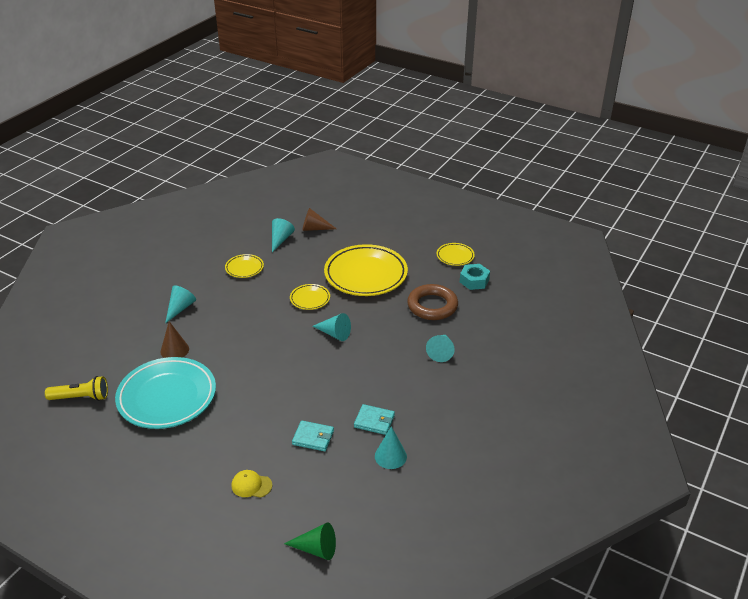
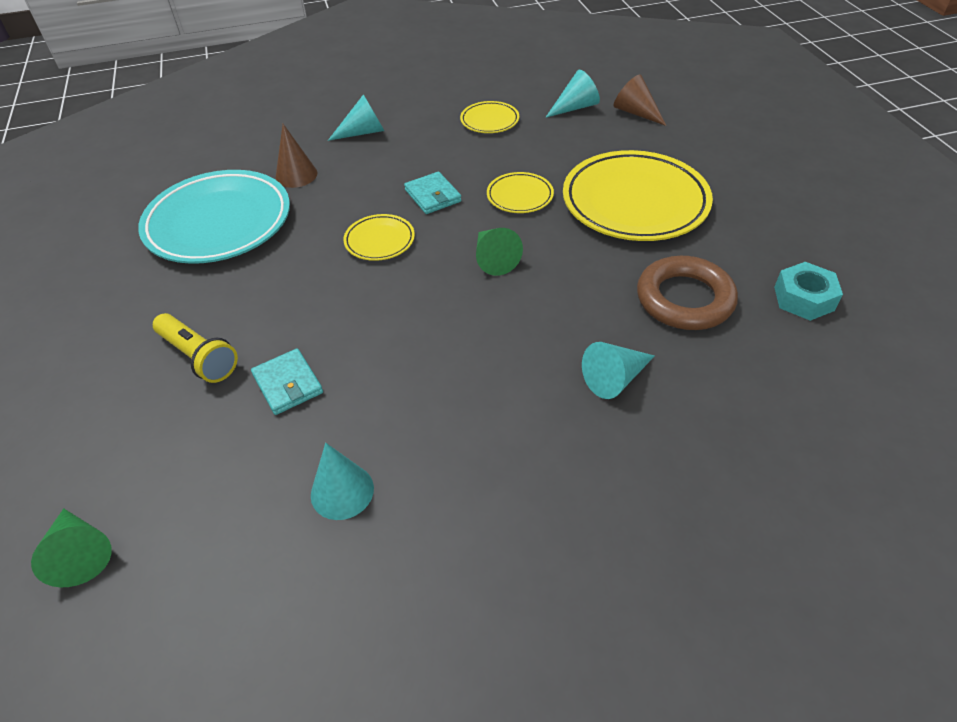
camera: 45 degrees right, 10 degrees up
yellow flashlight [45,376,108,401] -> yellow flashlight moved to [153,313,238,383]
yellow cap [231,470,272,498] -> none
turquoise cone [313,313,351,341] -> green cone [476,228,523,276]
turquoise wallet [354,404,395,435] -> turquoise wallet moved to [404,172,461,214]
yellow plate [437,243,475,266] -> yellow plate moved to [343,214,415,261]

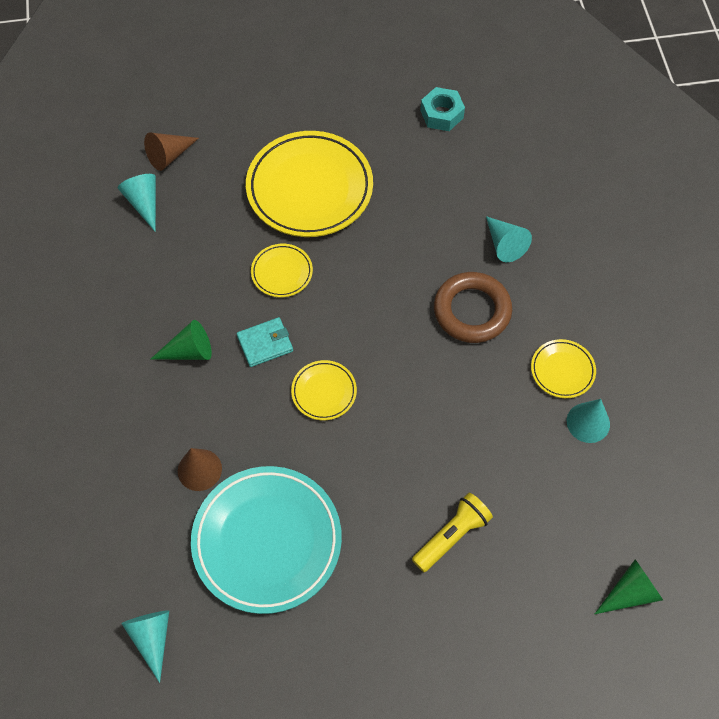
camera: 85 degrees left, 15 degrees up
turquoise wallet [251,348,323,415] -> none
turquoise cone [328,94,384,141] -> turquoise cone moved to [121,610,169,683]
yellow plate [460,101,519,133] -> yellow plate moved to [531,339,596,398]
green cone [476,228,523,276] -> green cone moved to [151,320,212,360]
brown ring [637,256,738,330] -> brown ring moved to [434,272,512,343]

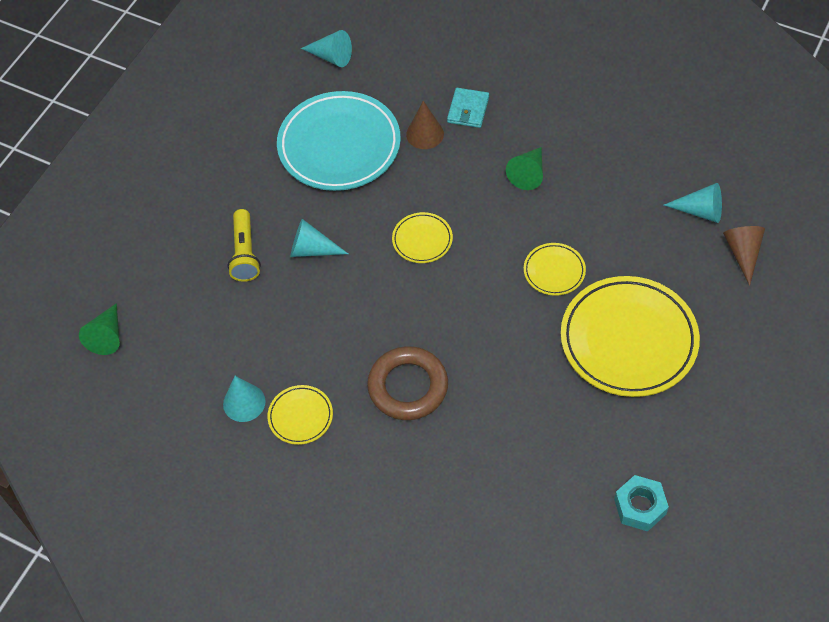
camera: 130 degrees right, 5 degrees down
turquoise wallet [237,317,293,367] -> turquoise wallet moved to [447,88,489,128]
turquoise cone [486,216,532,262] -> turquoise cone moved to [290,219,348,257]

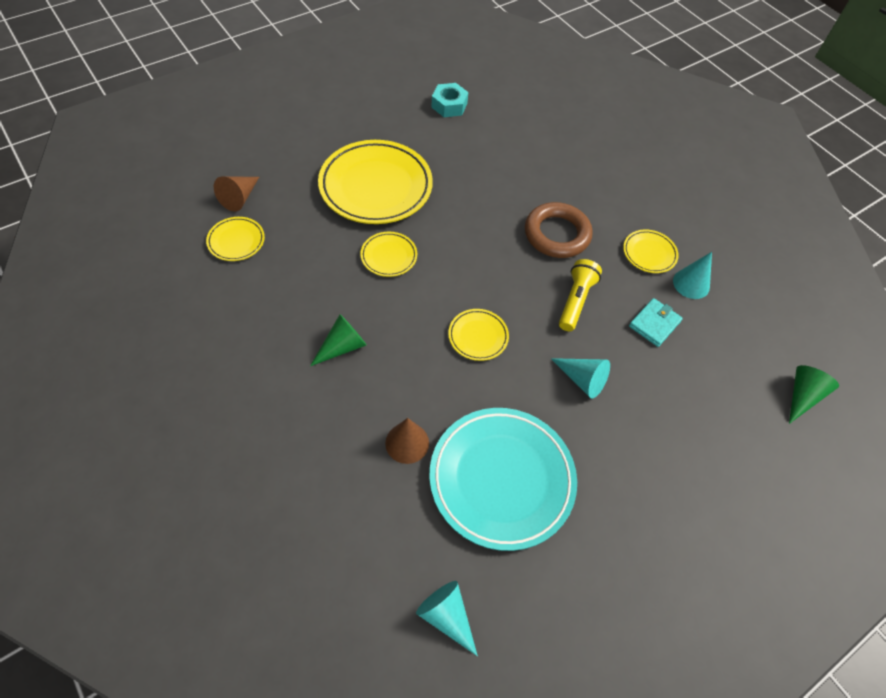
camera: 160 degrees left, 0 degrees up
yellow flashlight [227,209,261,282] -> yellow flashlight moved to [559,259,602,331]
turquoise wallet [447,88,489,128] -> turquoise wallet moved to [629,298,683,347]
turquoise cone [664,183,722,223] -> yellow plate [206,217,265,261]

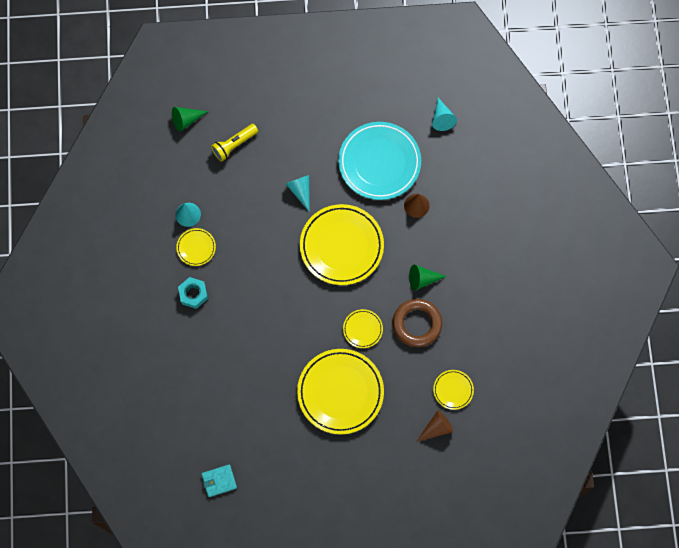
camera: 145 degrees left, 15 degrees up
turquoise nut [431,83,469,117] -> turquoise nut moved to [178,277,208,309]
yellow plate [448,309,509,361] -> yellow plate [300,204,384,285], size x2.14
brown ring [525,202,592,258] -> brown ring moved to [392,299,442,347]
yellow flashlight [559,259,602,331] -> yellow flashlight moved to [211,124,258,162]
turquoise wallet [629,298,683,347] -> turquoise wallet moved to [202,464,237,497]

